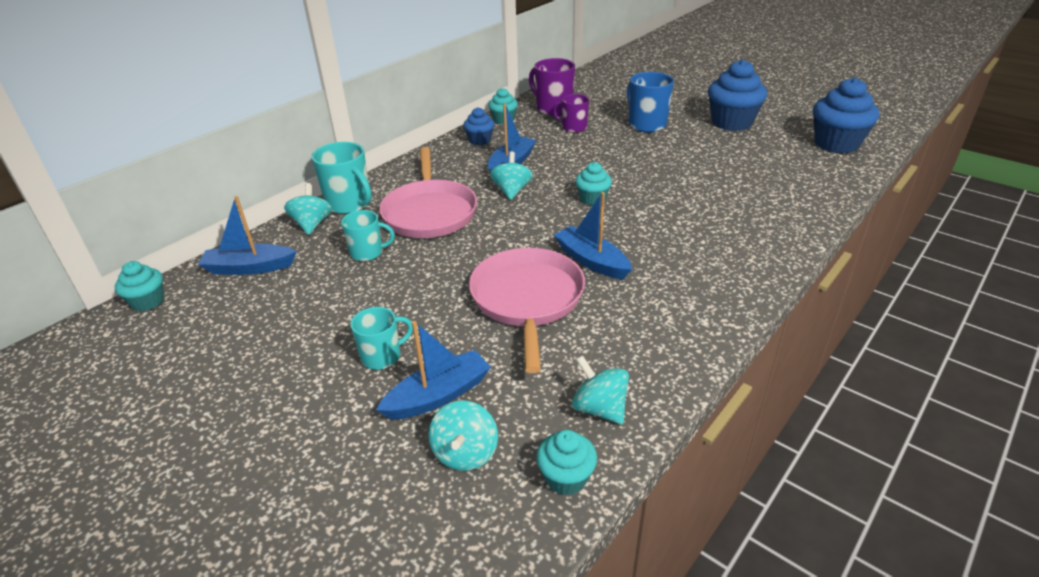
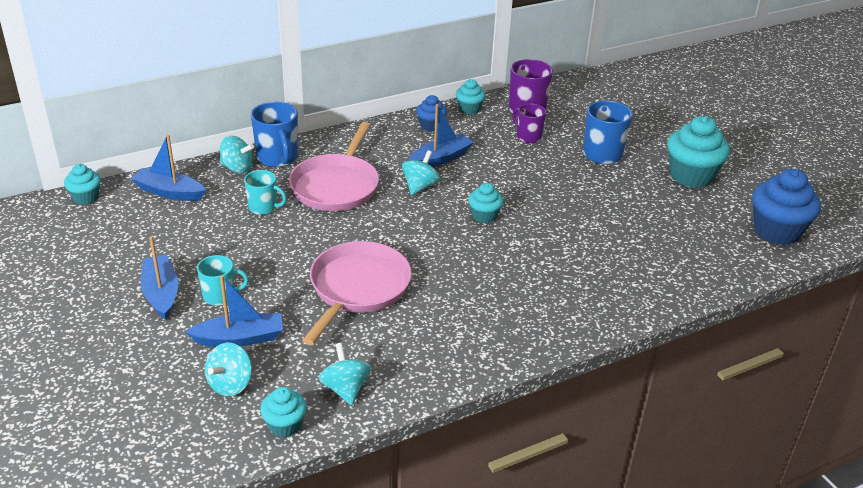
camera: 20 degrees right, 0 degrees up
turquoise spinning top [284,183,332,235] -> turquoise spinning top turned 90 degrees clockwise [220,136,254,174]
turquoise mug [312,142,372,214] -> blue mug [251,102,298,167]
blue boat [554,192,632,279] -> blue boat moved to [141,236,178,320]
blue cupcake [708,59,767,131] -> turquoise cupcake [667,116,730,188]

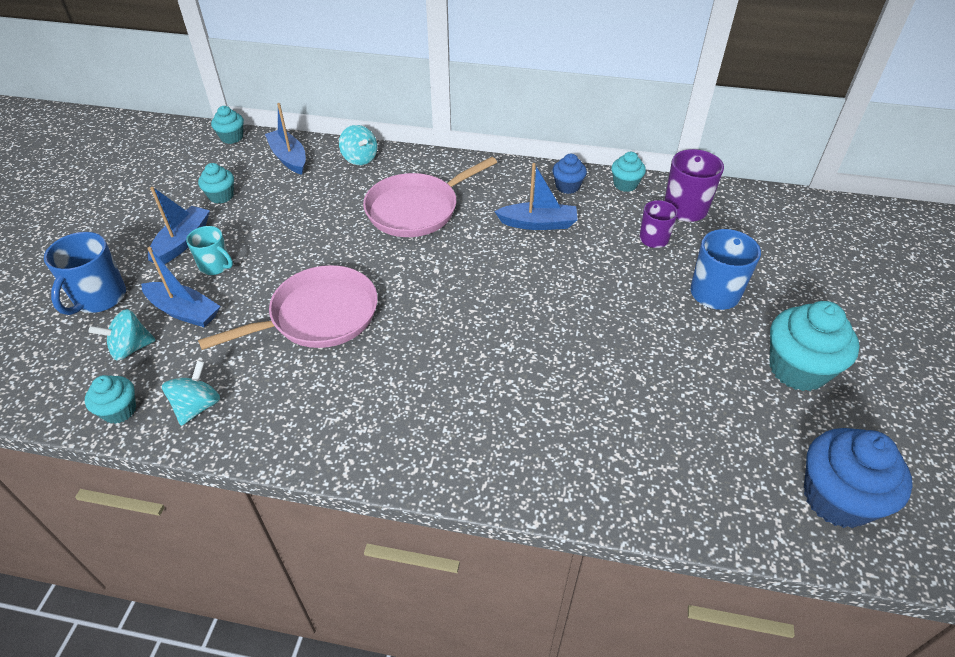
camera: 40 degrees right, 10 degrees up
turquoise mug [244,170,287,215] -> none
blue mug [251,102,298,167] -> blue mug moved to [44,232,126,315]
turquoise spinning top [402,150,440,195] -> none
turquoise cupcake [468,183,503,224] -> turquoise cupcake moved to [198,163,234,204]

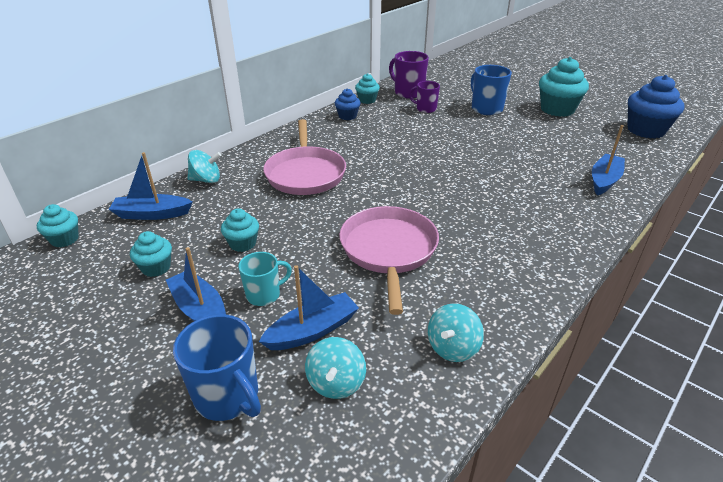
camera: 60 degrees left, 10 degrees down
turquoise cupcake [85,375,136,424] -> turquoise cupcake moved to [221,208,259,252]
turquoise spinning top [162,361,220,426] -> turquoise spinning top turned 105 degrees counterclockwise [428,303,484,362]
blue boat [494,163,578,230] -> blue boat moved to [592,125,625,195]

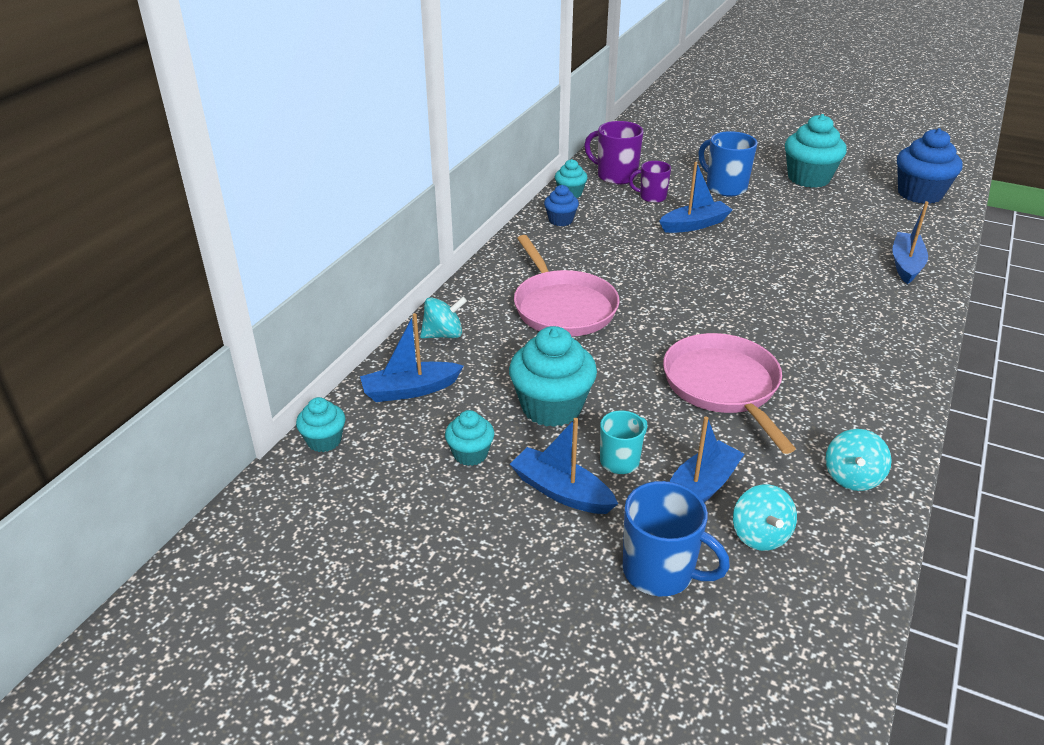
camera: 15 degrees left, 0 degrees up
turquoise cupcake [221,208,259,252] -> turquoise cupcake [509,326,597,427], size x1.86
none -> blue boat [659,162,732,233]

